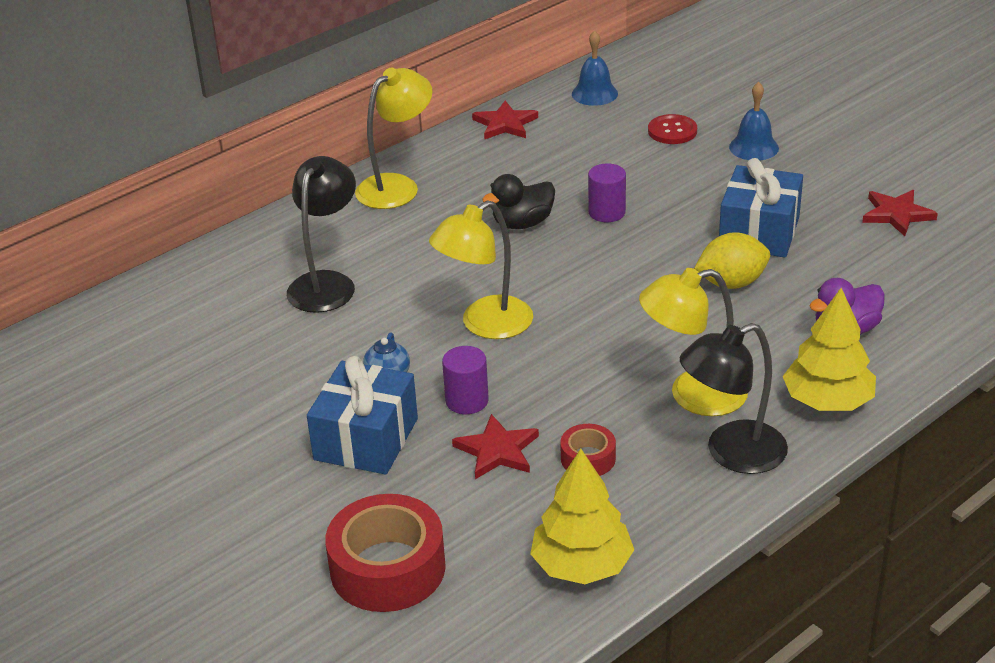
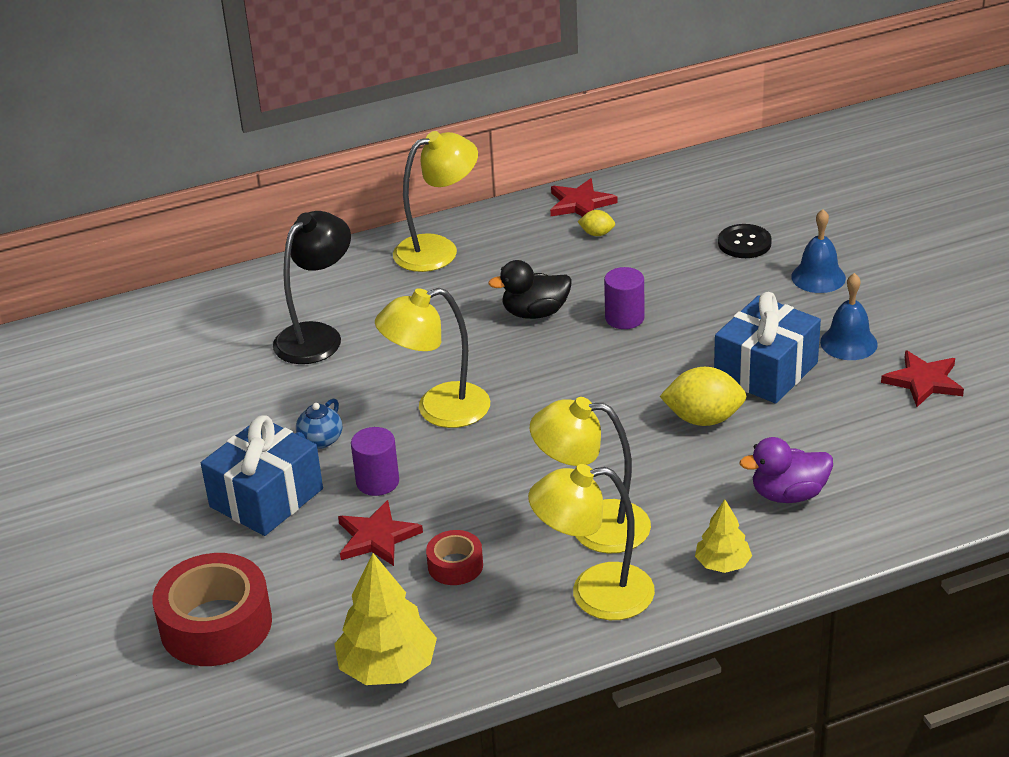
camera: 20 degrees right, 0 degrees up
blue bell [572,31,618,106] -> blue bell moved to [820,273,878,360]
red button [648,114,697,144] -> black button [718,224,772,258]
black lamp [680,323,788,474] -> yellow lamp [528,464,655,620]
yellow tree [783,288,876,411] -> yellow tree [695,499,752,573], size x0.58
none -> yellow lemon [578,210,615,236]

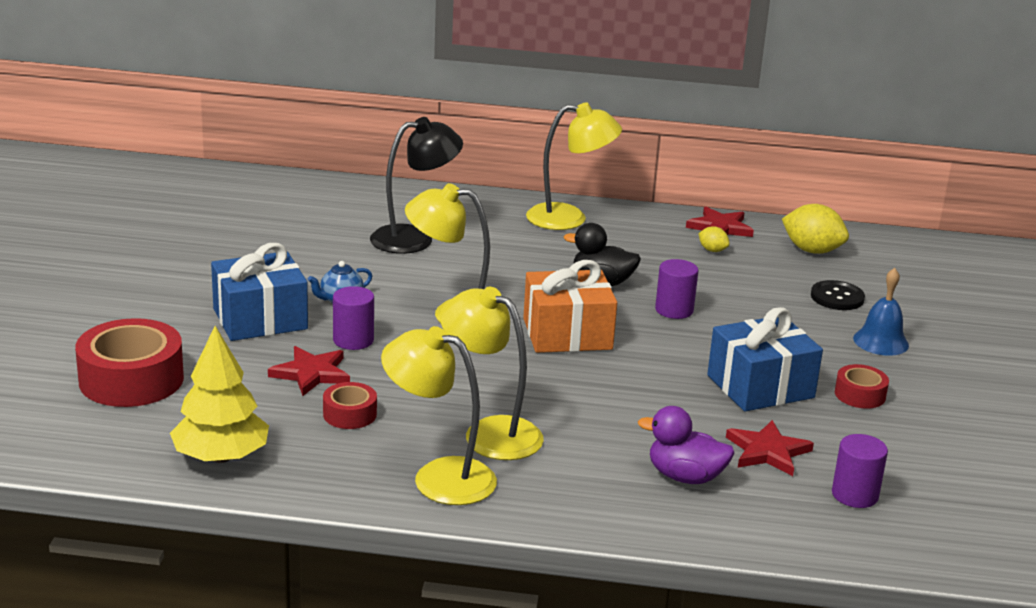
camera: 25 degrees right, 10 degrees down
yellow lemon [659,367,747,426] -> yellow lemon moved to [782,204,849,254]
yellow tree [695,499,752,573] -> none
blue bell [820,273,878,360] -> red tape [835,364,889,409]
red star [881,350,964,407] -> red star moved to [726,420,814,476]
none -> orange gift [523,260,617,353]
none -> purple cylinder [832,434,888,508]

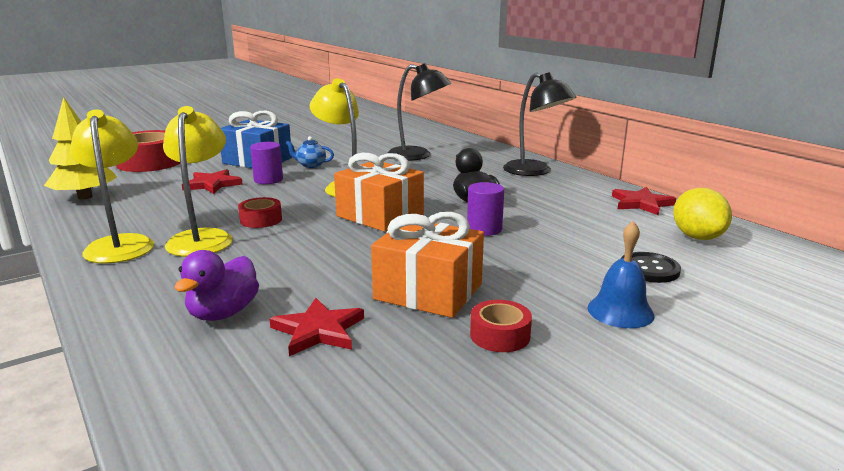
camera: 50 degrees right, 5 degrees down
red tape [323,382,377,429] -> red tape moved to [238,197,282,228]
yellow lamp [526,102,622,230] -> black lamp [503,72,576,176]
purple duck [638,406,734,484] -> purple duck turned 135 degrees counterclockwise [174,250,259,321]
yellow lemon [698,226,730,252] -> none
blue gift [707,307,823,412] -> orange gift [371,212,484,318]
purple cylinder [832,434,888,508] -> none

